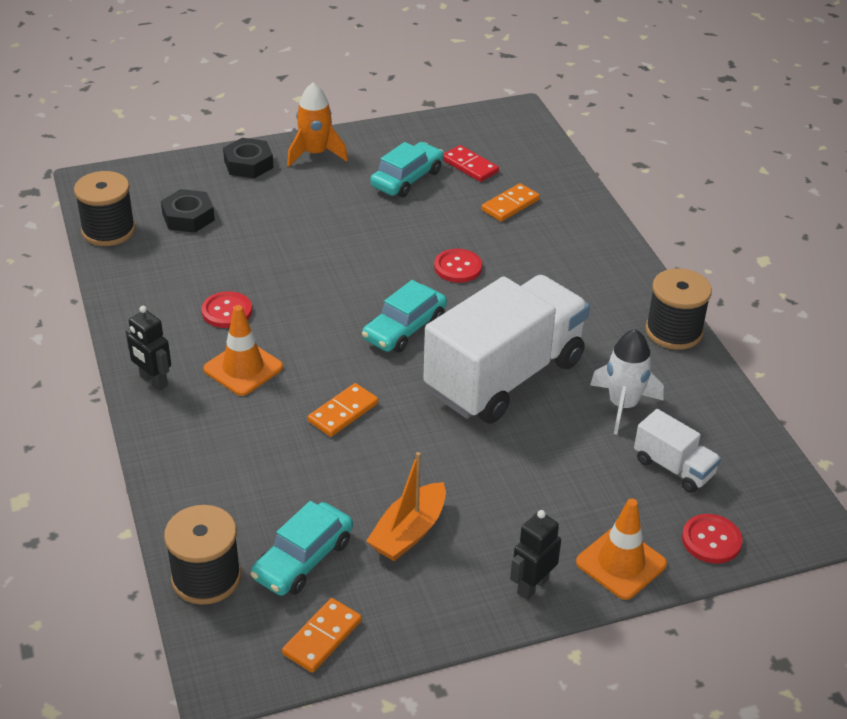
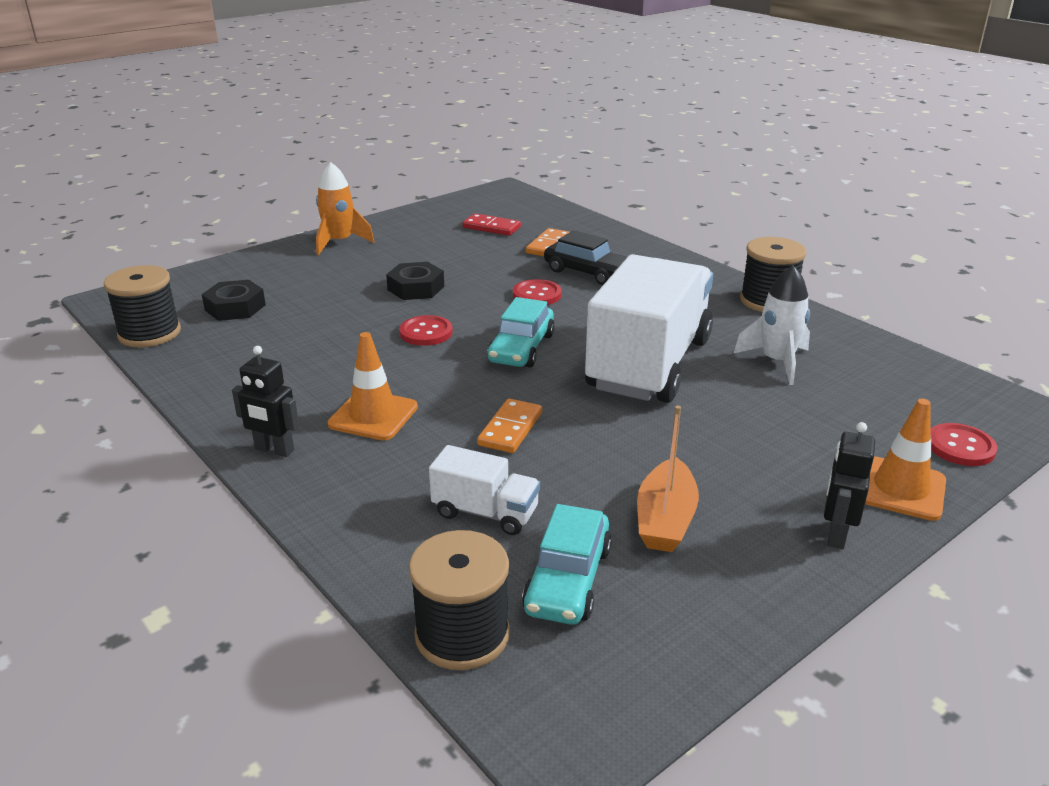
camera: 20 degrees left, 10 degrees down
red button [201,291,252,328] -> red button moved to [399,315,453,346]
black nut [223,138,274,179] -> black nut moved to [386,262,444,300]
orange domino [282,598,362,673] -> none
turquoise car [370,142,444,197] -> none
white truck [634,409,721,493] -> white truck moved to [429,445,540,535]
none -> black car [544,230,627,285]

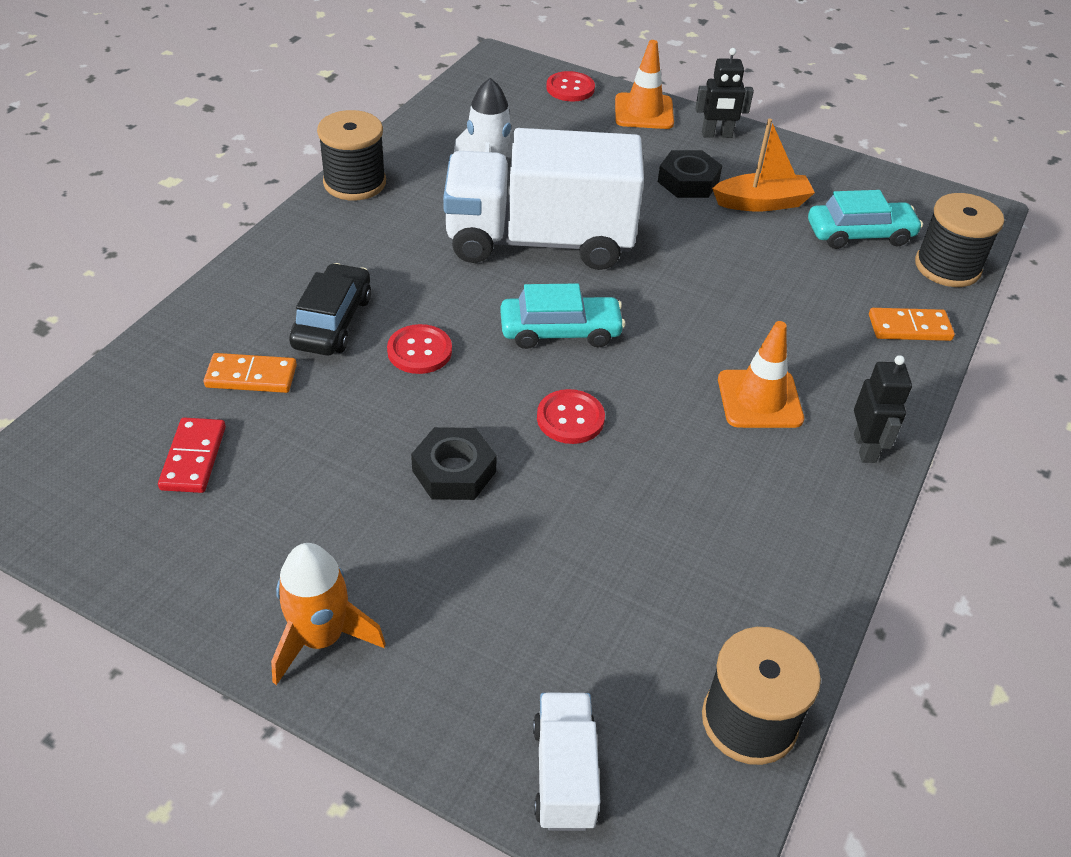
camera: 115 degrees left, 15 degrees up
black nut [202,280,266,321] -> black nut moved to [658,150,722,198]
white truck [429,445,540,535] -> white truck moved to [533,693,600,831]
orange domino [477,399,542,453] -> orange domino moved to [869,308,955,341]

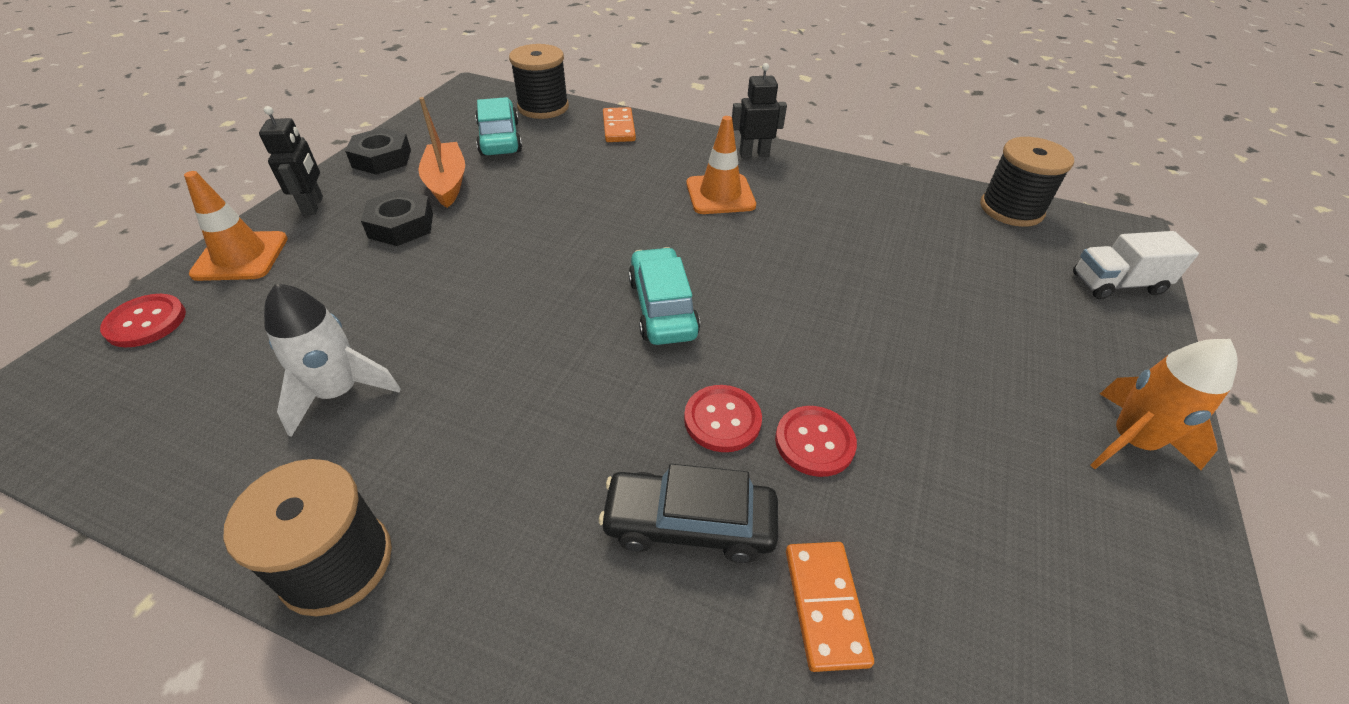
camera: 95 degrees left, 0 degrees up
red domino [158,418,226,493] -> none
black nut [411,427,497,500] -> black nut moved to [345,128,411,175]
white truck [443,128,644,270] -> none
red button [537,389,605,444] -> red button moved to [775,406,857,477]

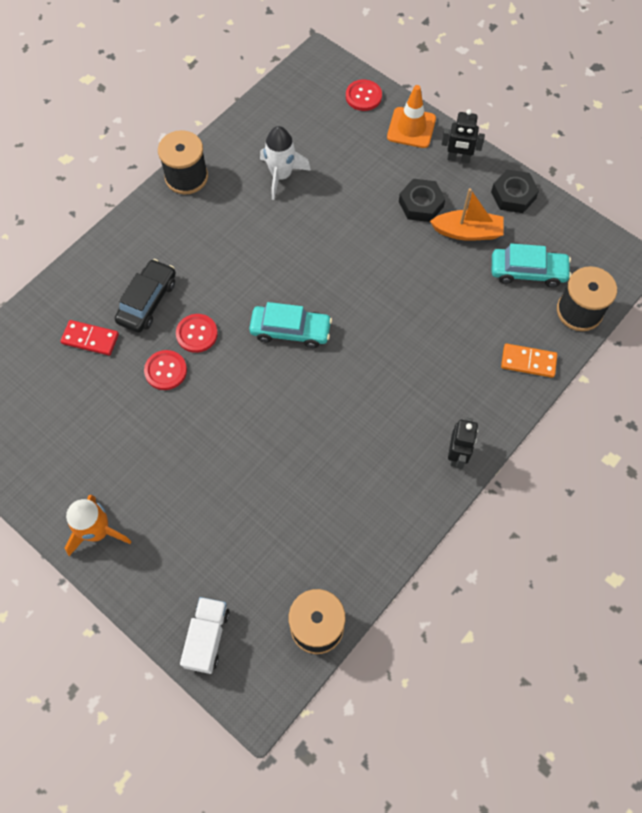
camera: 110 degrees right, 20 degrees up
orange traffic cone [686,116,756,214] -> none
orange domino [786,542,874,672] -> red domino [60,320,119,356]

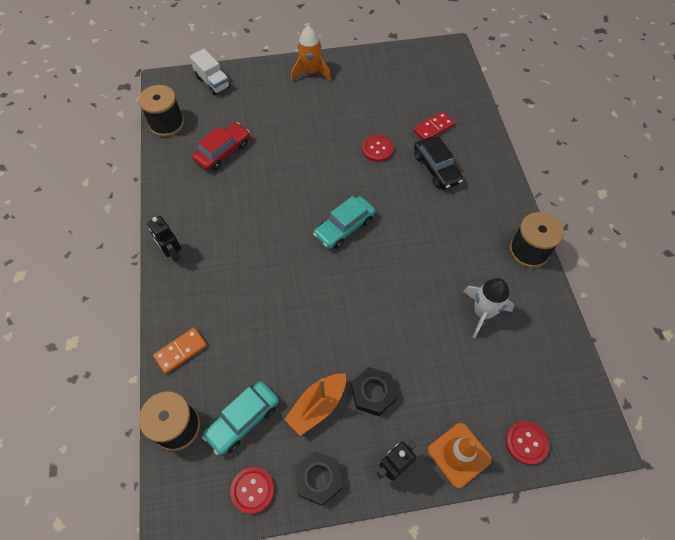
camera: 130 degrees right, 5 degrees down
red button [176,314,218,353] -> red button moved to [230,467,274,514]
none -> red car [192,122,250,171]

